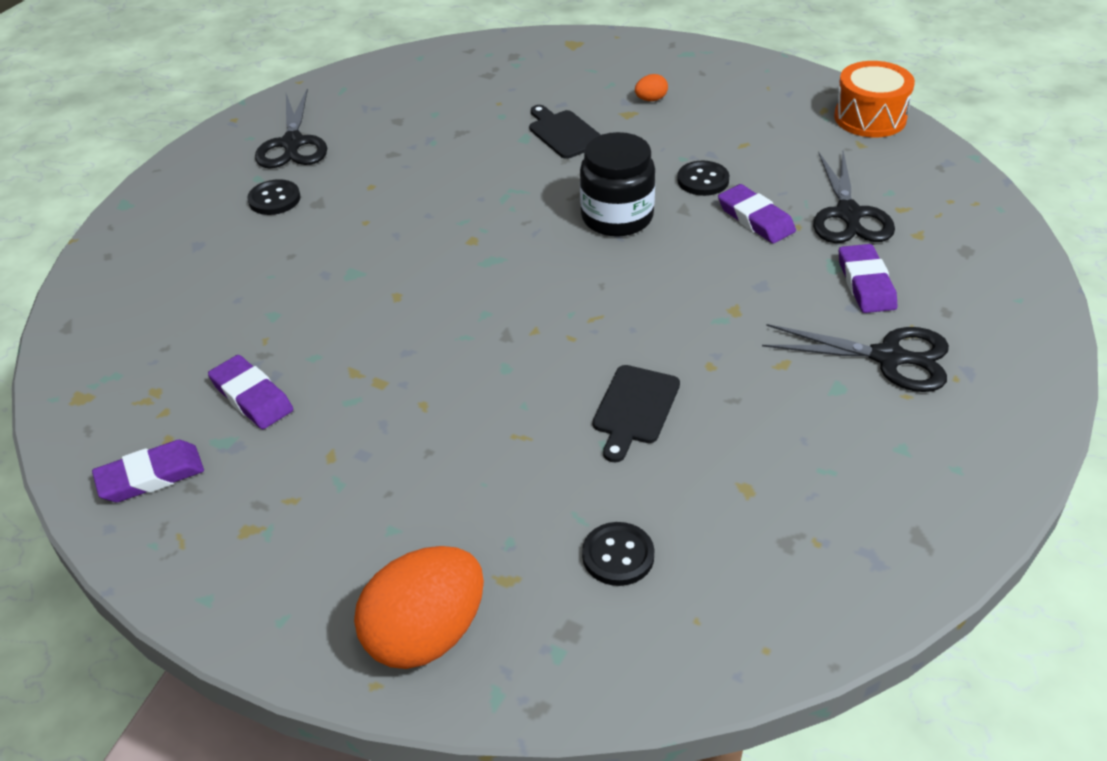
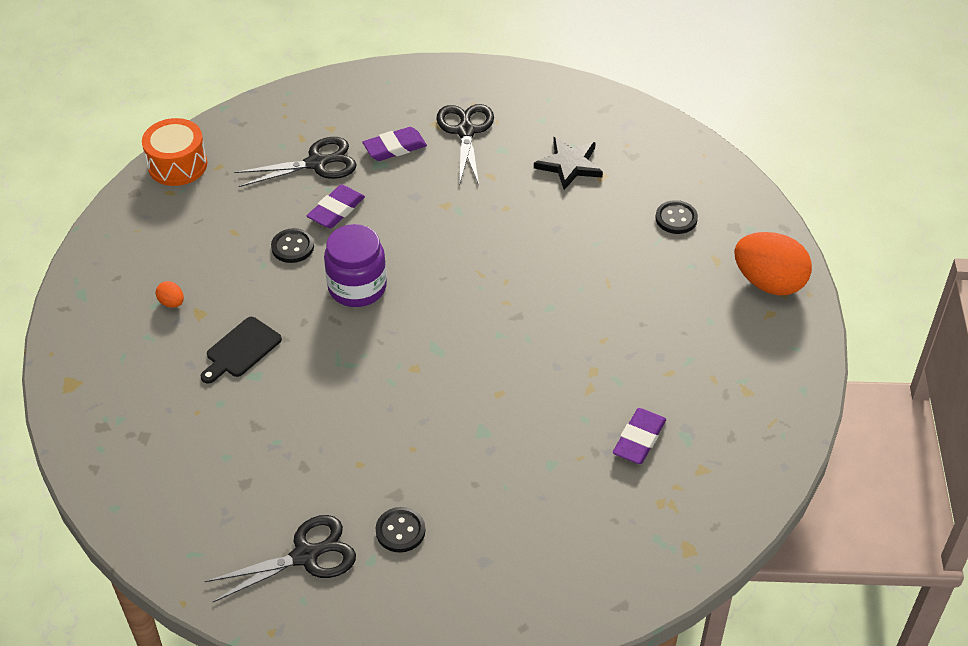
camera: 110 degrees left, 5 degrees up
purple eraser [92,440,204,502] -> none
black jar [580,132,655,237] -> purple jar [324,224,387,307]
black cutting board [593,365,680,463] -> none
none -> black star [534,137,603,190]

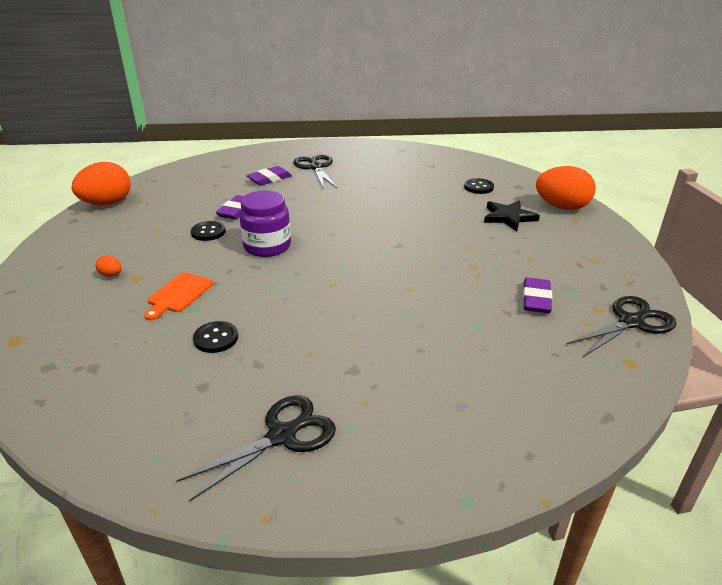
camera: 15 degrees left, 15 degrees down
orange drum [142,118,207,186] -> orange egg [72,162,131,205]
black cutting board [201,317,282,384] -> orange cutting board [144,272,213,321]
black scissors [234,137,357,187] -> black scissors moved to [566,296,677,357]
black button [376,507,425,553] -> black button moved to [193,321,238,353]
black star [534,137,603,190] -> black star moved to [484,201,540,231]

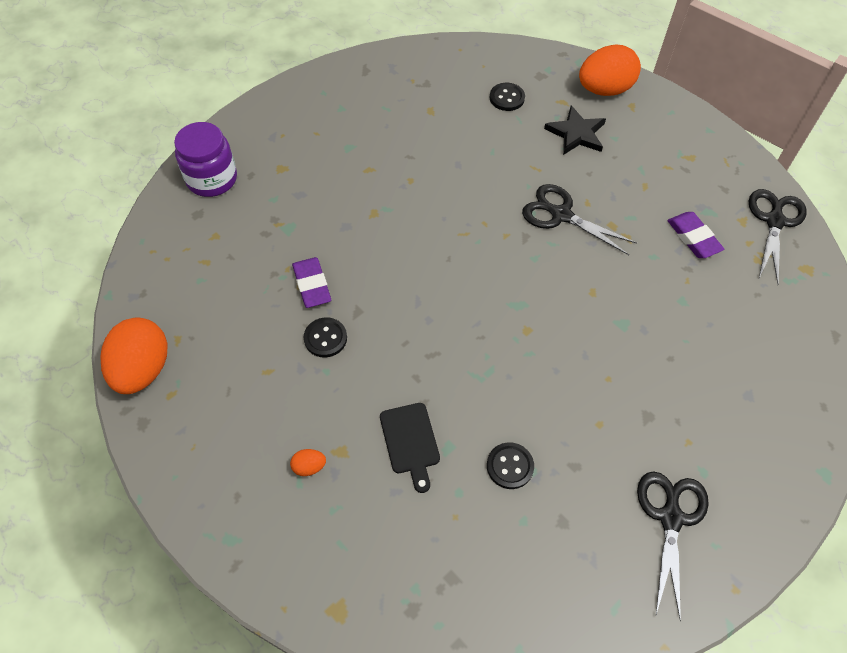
camera: 40 degrees left, 25 degrees up
orange cutting board [144,272,213,321] -> black cutting board [380,403,440,493]
purple jar [239,190,291,257] -> purple jar moved to [174,122,237,197]
purple eraser [246,166,292,186] -> none
black scissors [293,154,337,188] -> black scissors moved to [522,184,637,255]

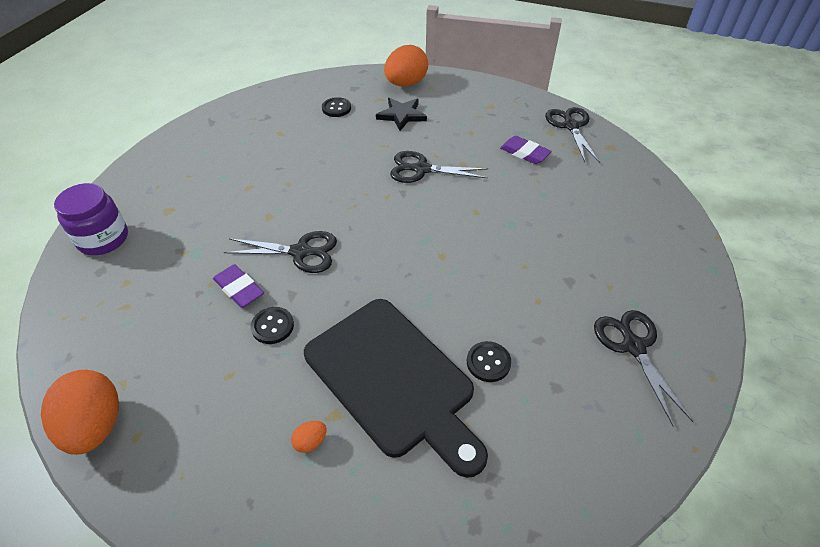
camera: 25 degrees left, 10 degrees down
black cutting board [380,403,440,493] -> black cutting board [304,299,488,478], size x2.34
none -> black scissors [224,231,337,273]

